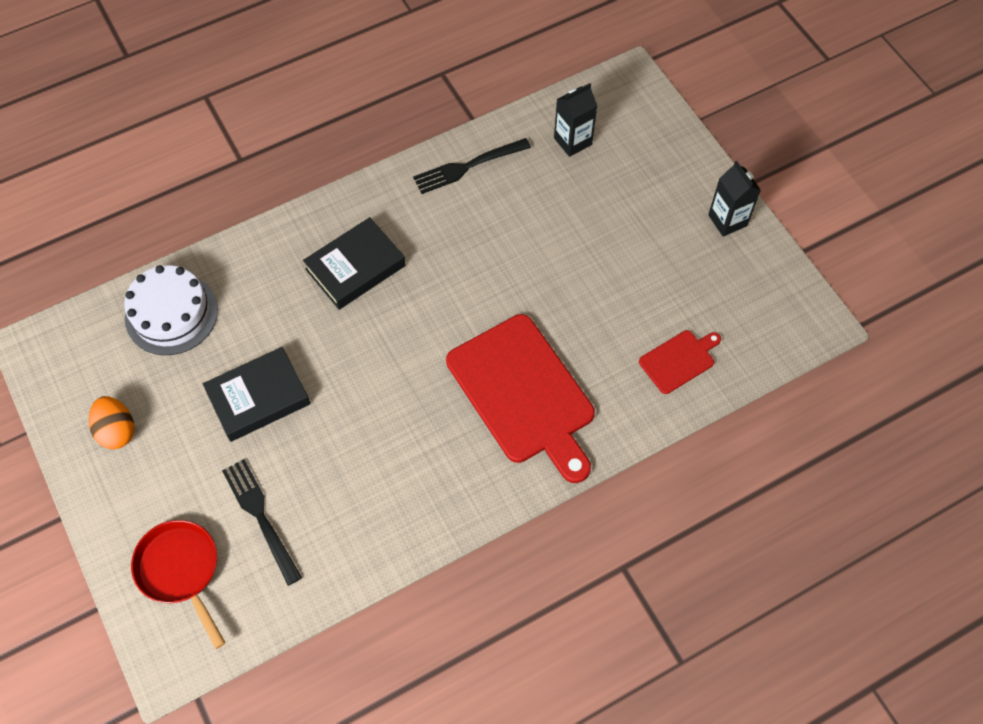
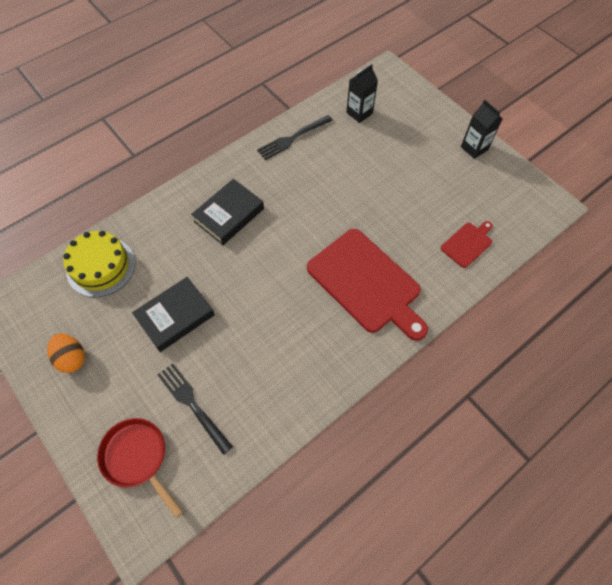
camera: 10 degrees left, 0 degrees up
white cake [124,265,218,355] -> yellow cake [63,231,135,297]

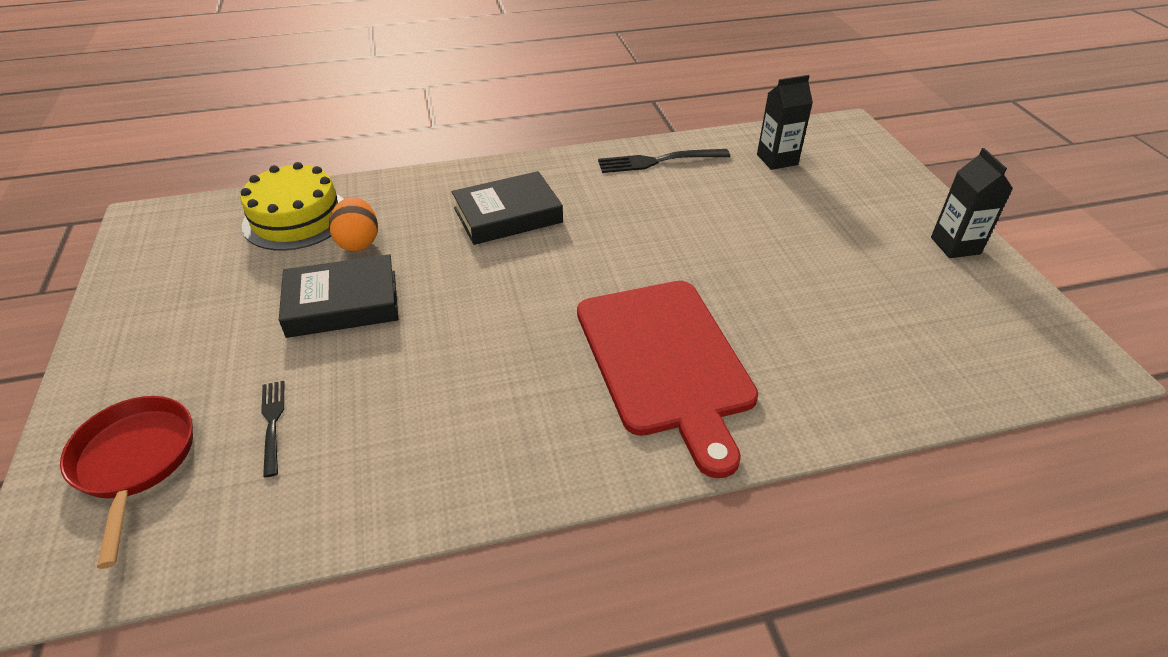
camera: 25 degrees right, 20 degrees down
orange egg [47,333,85,373] -> orange egg moved to [329,197,378,251]
black fork [158,363,233,455] -> black fork [261,381,284,477], size x0.62
red cutting board [441,221,493,268] -> none

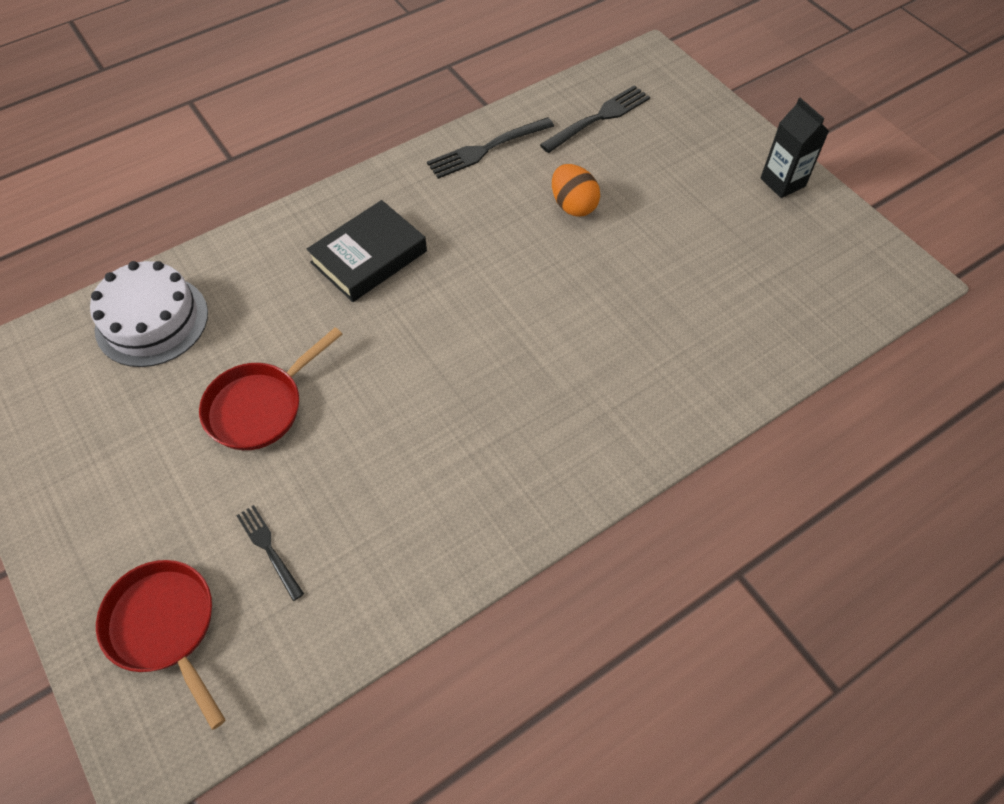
camera: 20 degrees left, 15 degrees up
yellow cake [240,162,343,251] -> white cake [90,261,208,367]
black book [279,254,398,338] -> red pan [199,327,342,450]
orange egg [329,197,378,251] -> orange egg moved to [552,164,600,217]
red cutting board [577,281,758,478] -> none
black carton [757,75,813,170] -> black fork [540,85,650,153]

